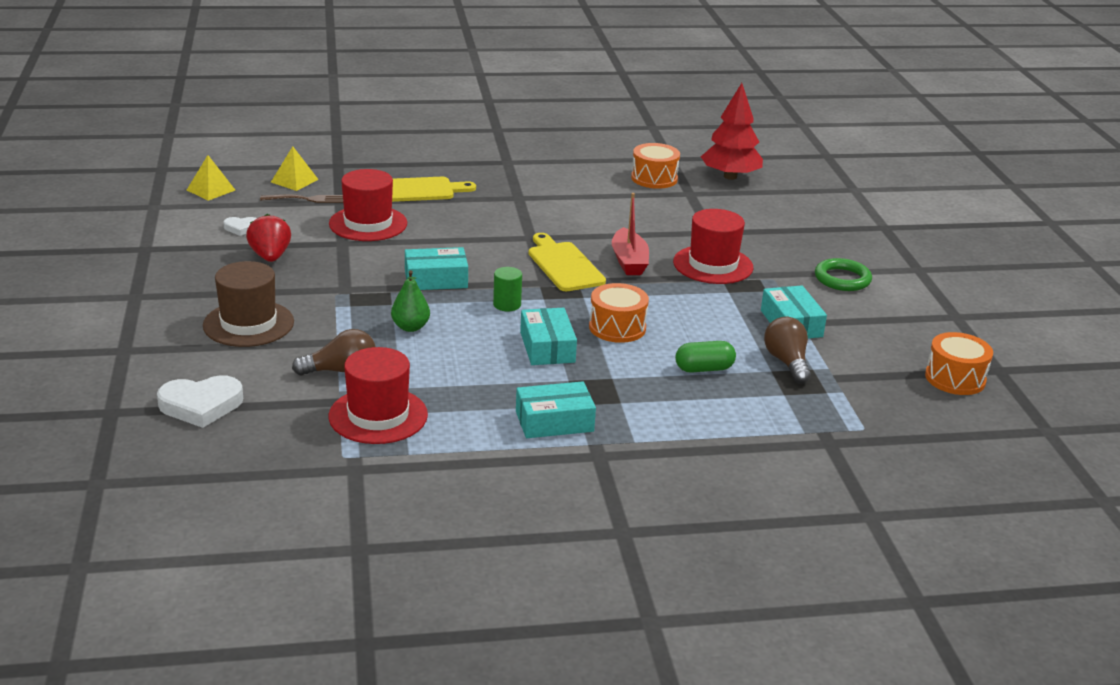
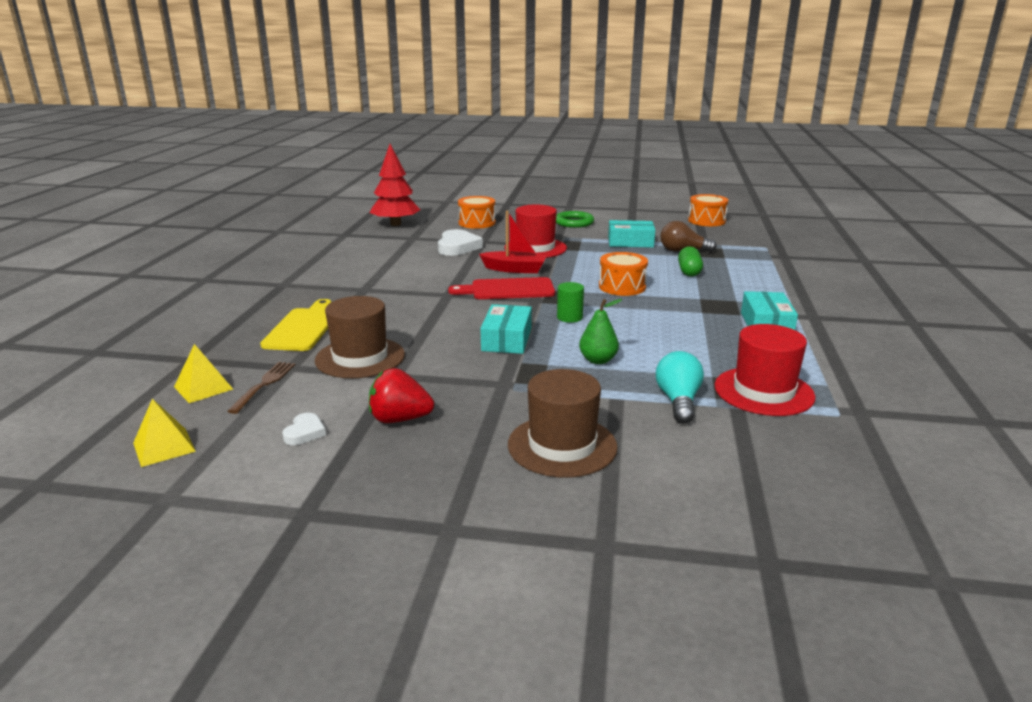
camera: 70 degrees left, 5 degrees down
white heart [157,375,243,428] -> white heart moved to [438,229,483,256]
brown light bulb [292,329,376,375] -> turquoise light bulb [656,351,704,424]
red hat [329,169,407,241] -> brown hat [315,296,405,378]
turquoise box [520,308,577,365] -> none
yellow cutting board [528,233,606,291] -> red cutting board [448,277,555,299]
orange drum [631,143,680,189] -> orange drum moved to [458,196,495,229]

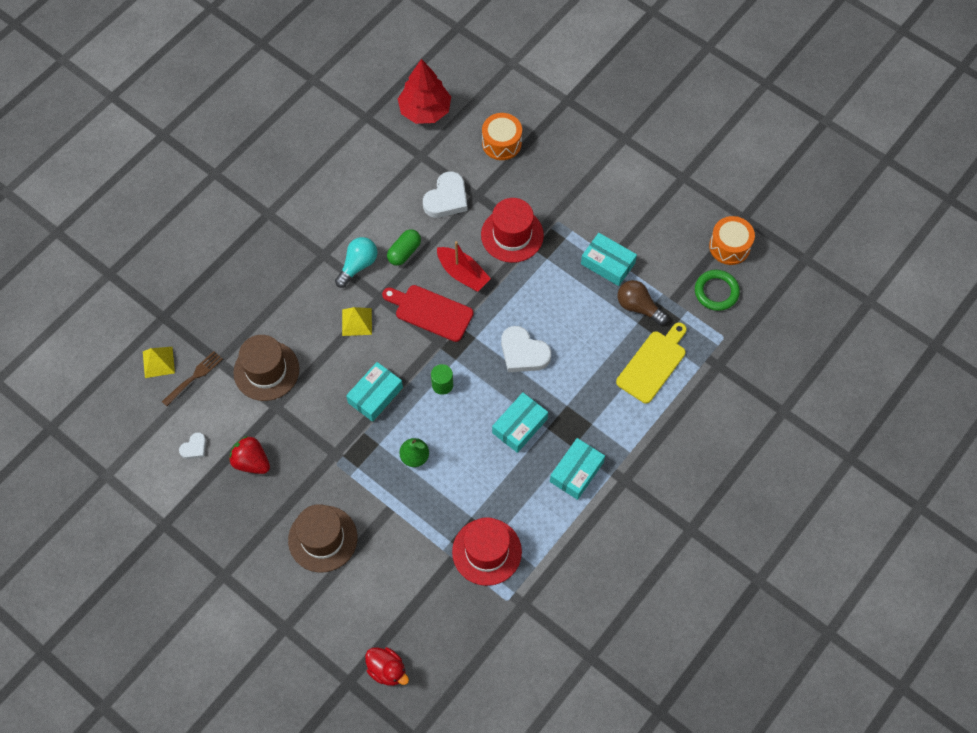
camera: 30 degrees right, 40 degrees up
yellow pyramid [133,398,196,467] -> yellow pyramid moved to [342,307,372,336]
yellow cutting board [260,299,332,351] -> yellow cutting board moved to [616,322,687,403]
green ring [556,211,594,228] -> green ring moved to [695,270,740,311]
orange drum [599,252,648,296] -> white heart [501,326,551,372]
turquoise light bulb [656,351,704,424] -> turquoise light bulb moved to [335,237,377,288]
green capsule [678,246,703,277] -> green capsule moved to [387,229,421,266]
none -> red duck [365,647,409,686]
none -> turquoise box [492,392,548,453]

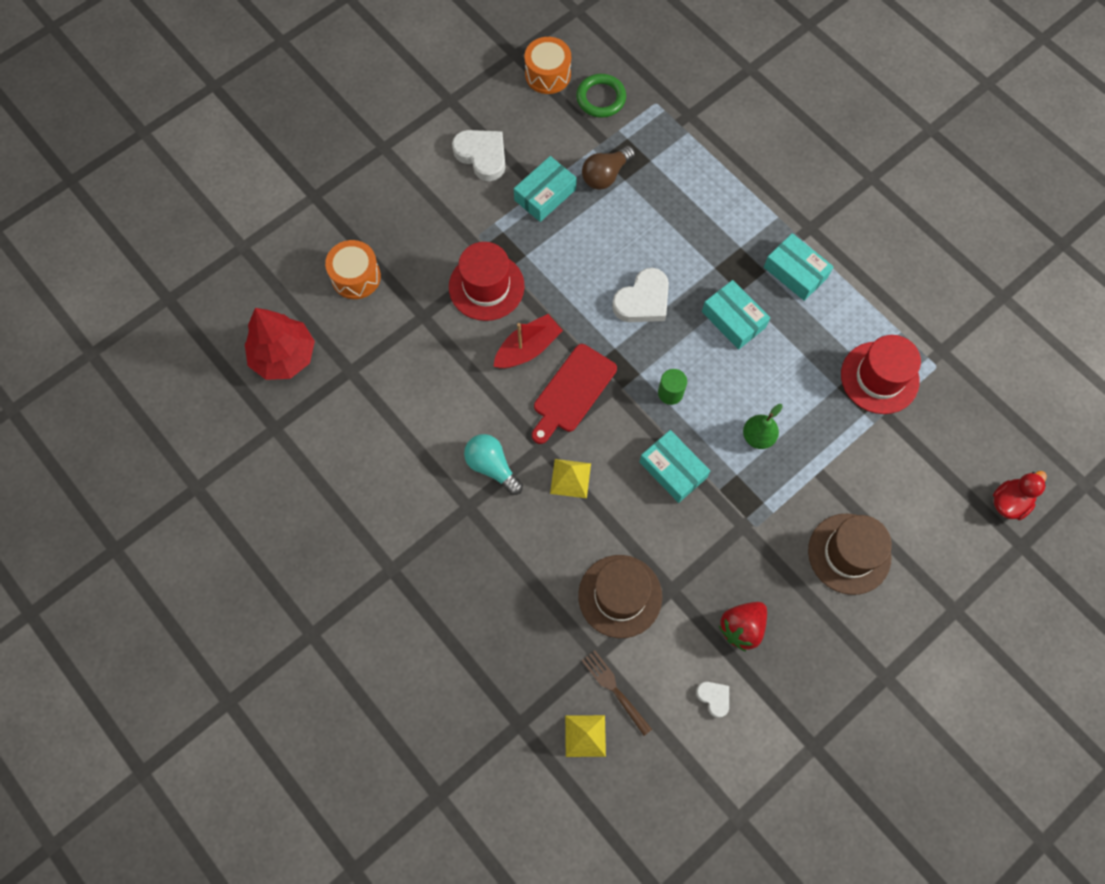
camera: 80 degrees left, 5 degrees up
green capsule [387,229,421,266] -> none
white heart [423,172,467,218] -> white heart moved to [452,130,505,181]
yellow cutting board [616,322,687,403] -> none

